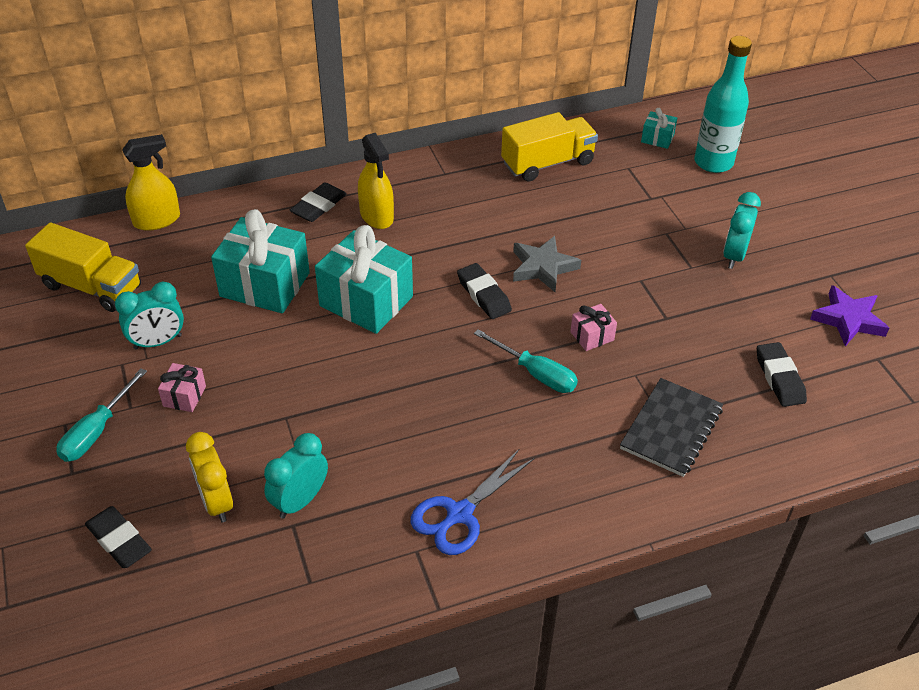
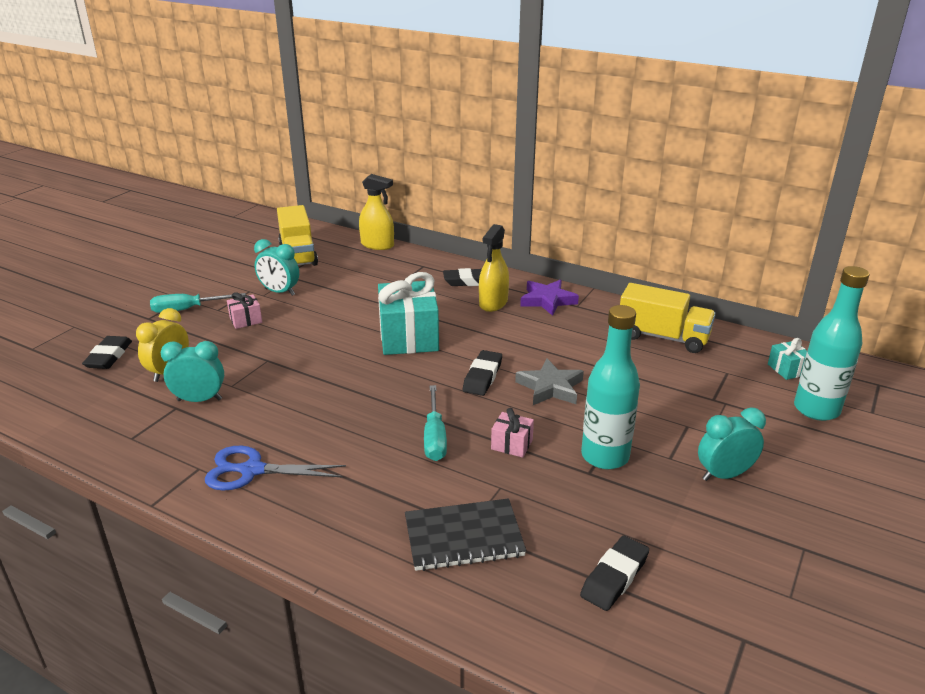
camera: 50 degrees right, 15 degrees down
turquoise gift [211,209,310,313] -> none
purple star [810,285,889,346] -> purple star moved to [520,280,579,316]
none -> turquoise bottle [581,305,640,469]

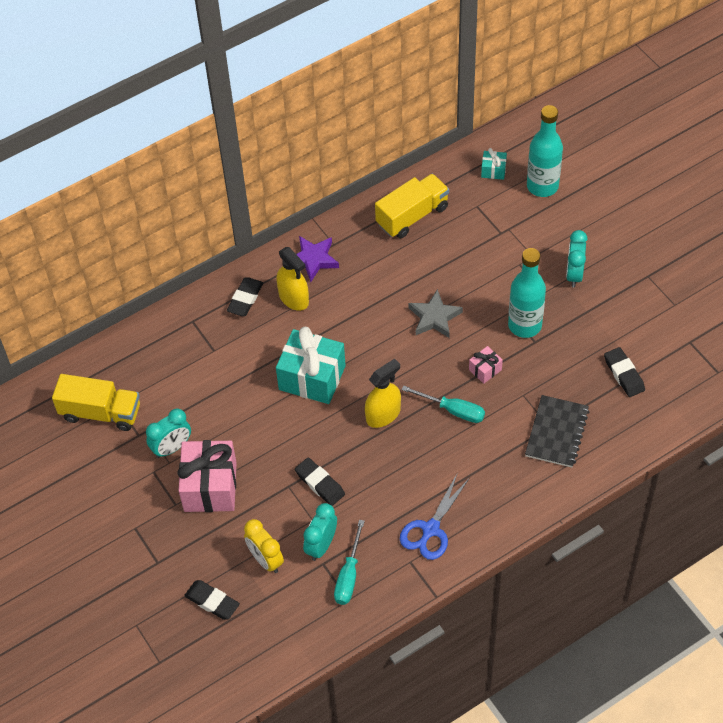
camera: 60 degrees left, 25 degrees up
turquoise screwdriver [150,293,246,313] -> turquoise screwdriver moved to [334,520,365,605]
pink gift [227,292,262,329] -> pink gift [177,440,237,512], size x2.17
yellow spray bottle [359,174,394,250] -> yellow spray bottle moved to [365,358,401,428]
black eraser [463,350,502,396] -> black eraser moved to [295,457,345,506]

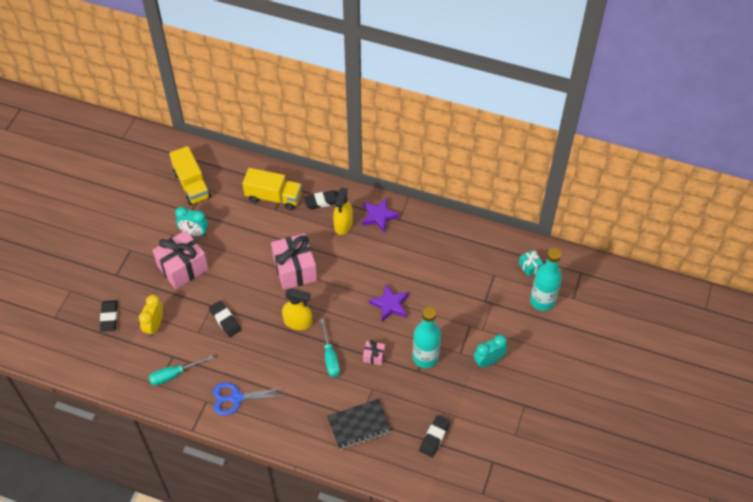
camera: 50 degrees right, 0 degrees up
turquoise gift [276,327,346,404] -> pink gift [271,233,317,290]
black eraser [295,457,345,506] -> black eraser turned 45 degrees counterclockwise [209,301,241,337]
turquoise clock [303,503,337,561] -> none
yellow truck [375,174,449,238] -> yellow truck moved to [242,168,302,210]
grey star [408,289,463,338] -> purple star [369,284,409,322]

